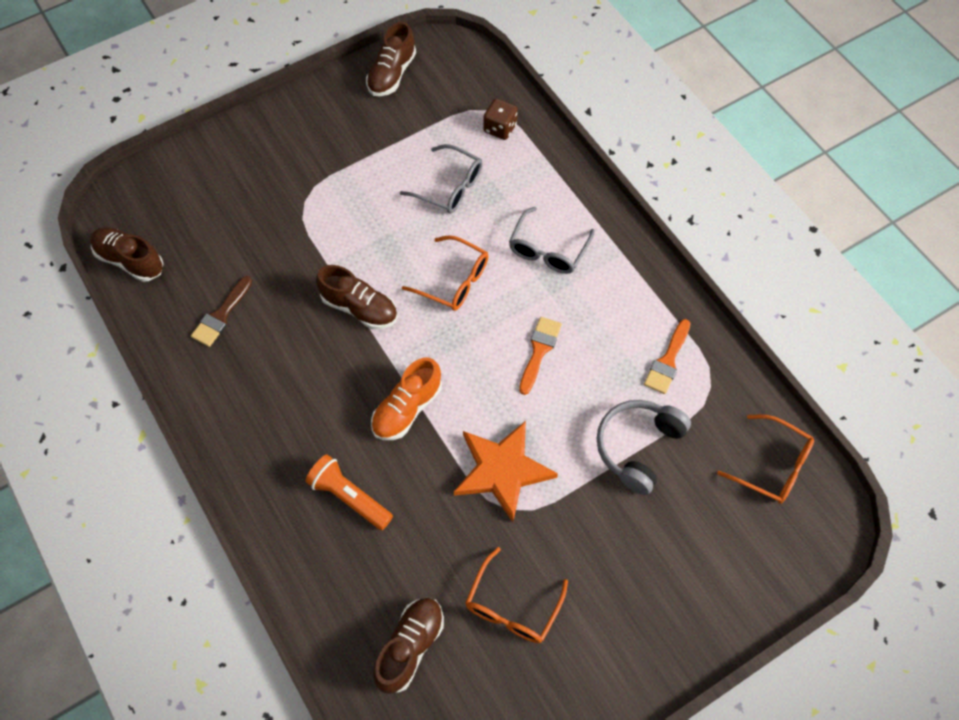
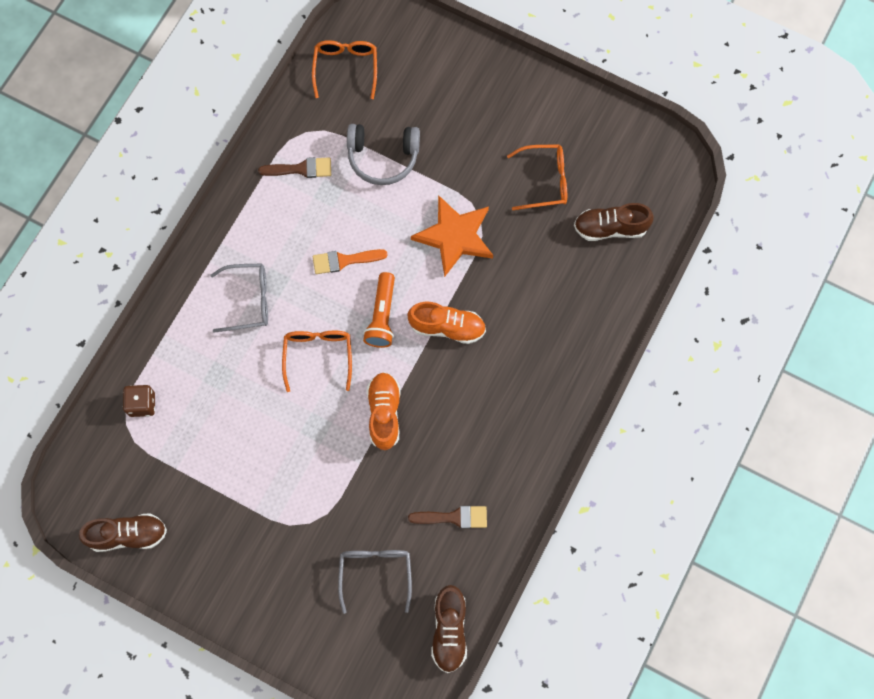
camera: 120 degrees left, 10 degrees up
orange flashlight [305,454,393,530] -> orange flashlight moved to [363,272,395,348]
brown shoe [316,265,397,329] -> orange shoe [367,372,400,450]
grey glasses [400,144,483,213] -> grey glasses moved to [338,550,412,614]
orange brush [644,319,691,394] -> brown brush [258,157,331,178]

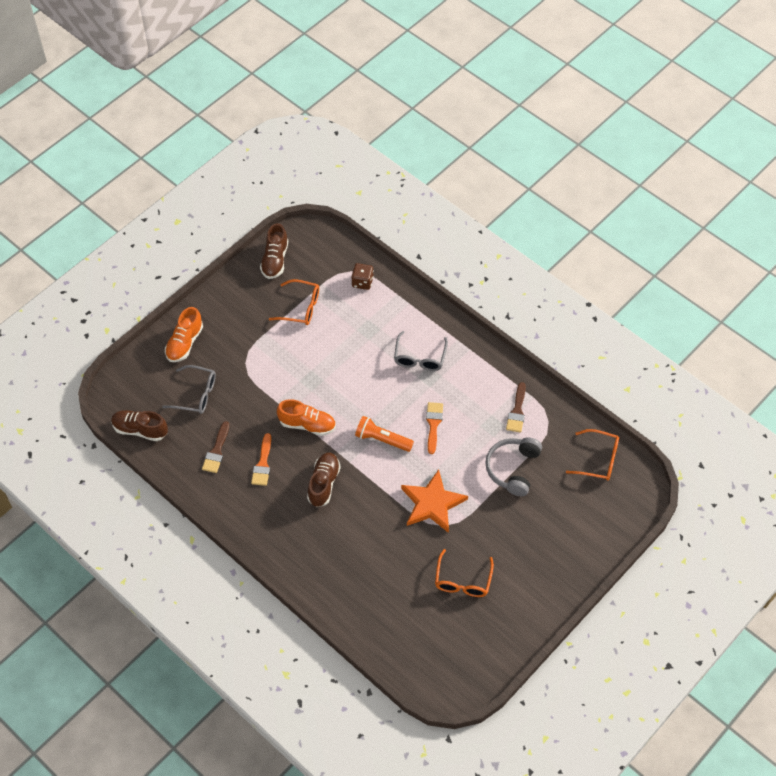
camera: 105 degrees right, 15 degrees down
orange glasses [282,331,352,392] -> orange glasses moved to [269,279,319,325]
orange shoe [407,302,486,344] -> orange shoe moved to [165,307,203,362]
brown shoe [574,203,654,241] -> brown shoe moved to [307,452,341,507]
none -> orange brush [251,433,271,486]

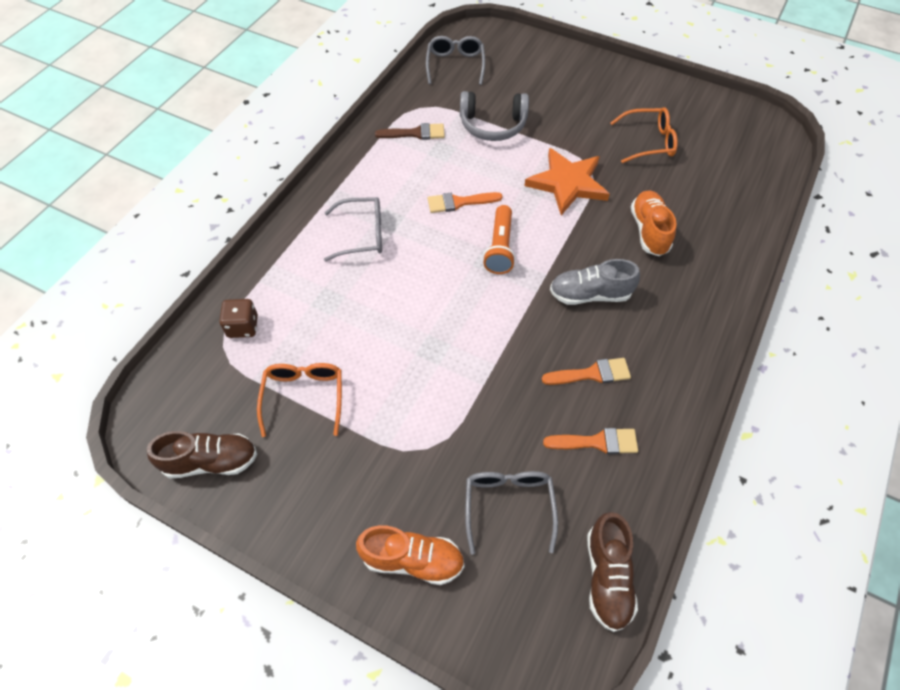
camera: 105 degrees left, 0 degrees up
brown brush [202,421,229,473] -> orange brush [543,428,638,454]
orange shoe [277,399,336,436] -> orange shoe moved to [631,190,677,256]
brown shoe [307,452,341,507] -> grey shoe [550,259,640,305]
orange glasses [566,429,619,481] -> grey glasses [426,36,485,85]

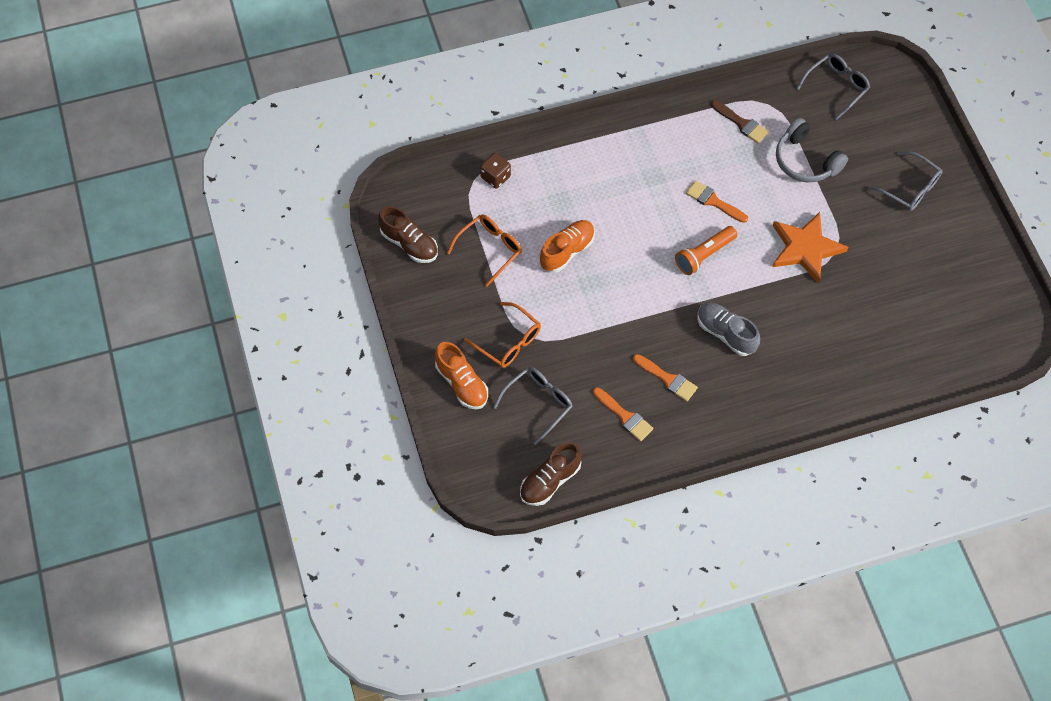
camera: 45 degrees right, 5 degrees up
grey glasses [324,197,382,261] -> grey glasses moved to [868,152,942,211]
orange glasses [611,107,678,163] -> orange glasses moved to [464,302,541,368]
orange shoe [631,190,677,256] -> orange shoe moved to [540,220,595,273]

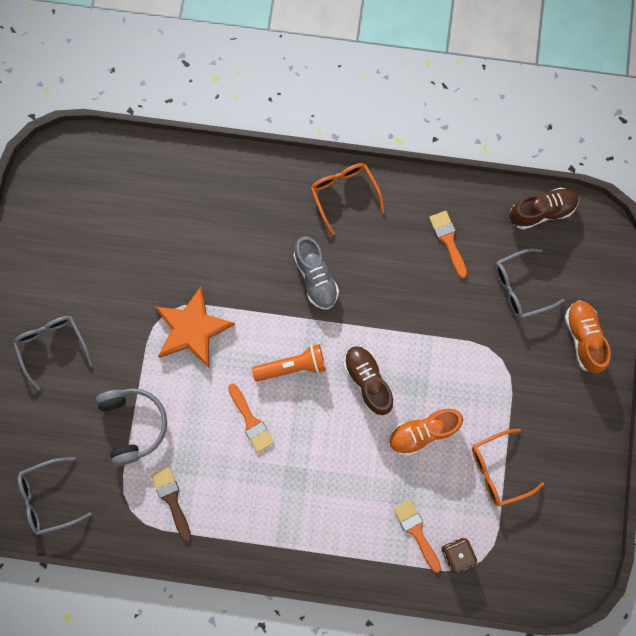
camera: 155 degrees left, 15 degrees up
brown shoe [378,206,438,263] -> brown shoe moved to [343,346,393,415]
orange glasses [464,302,541,368] -> orange glasses moved to [311,163,384,235]
orange brush [633,354,698,401] -> orange brush moved to [393,500,441,573]

